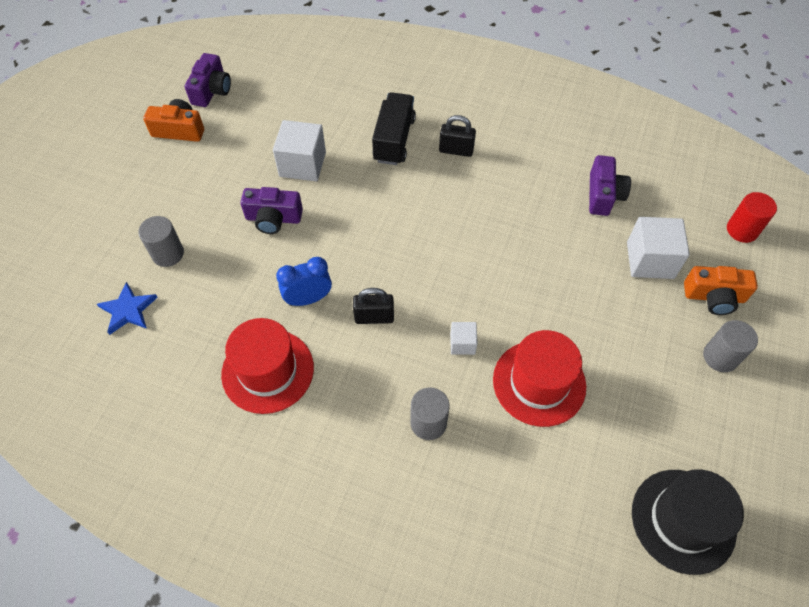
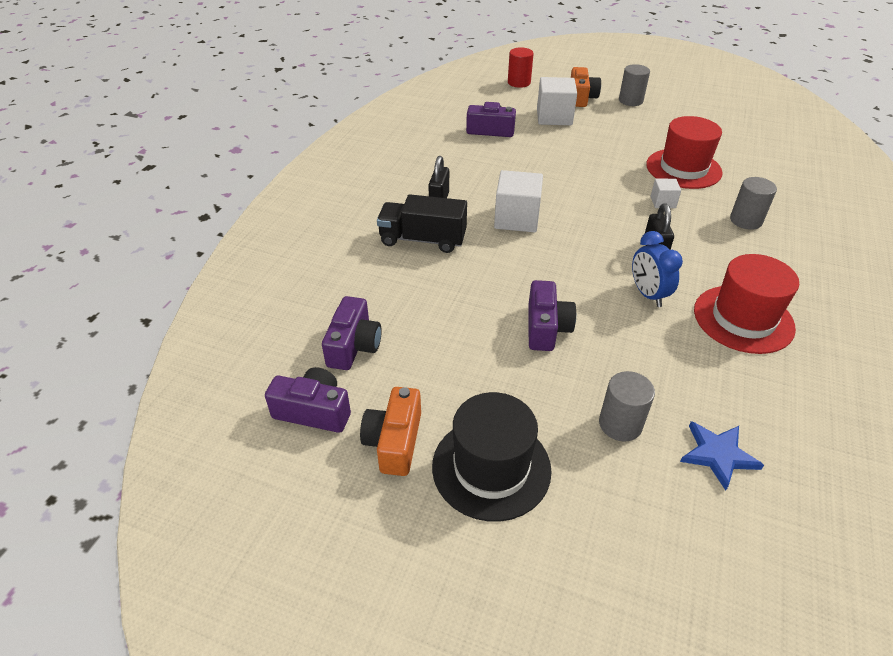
camera: 90 degrees left, 15 degrees down
white cube [273,120,326,181] -> white cube moved to [494,170,543,232]
black hat [632,469,744,575] -> black hat moved to [432,392,552,522]
none -> purple camera [322,296,382,370]

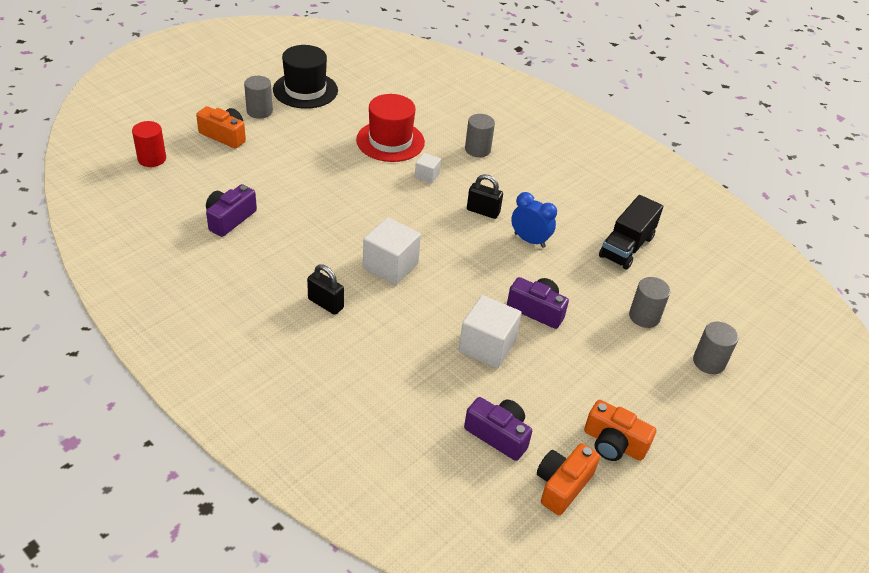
camera: 70 degrees left, 0 degrees up
purple camera [265,367,351,433] -> orange camera [537,443,600,515]
black truck [377,194,467,253] -> black truck moved to [599,195,663,269]
black hat [432,392,552,522] -> black hat moved to [273,45,338,109]
white cube [537,77,577,125] -> white cube moved to [459,295,522,369]
blue clock [632,231,683,307] -> blue clock turned 150 degrees counterclockwise [511,192,557,248]
blue star [680,421,764,491] -> none
red hat [694,254,799,354] -> none
none -> grey cylinder [693,322,738,374]

